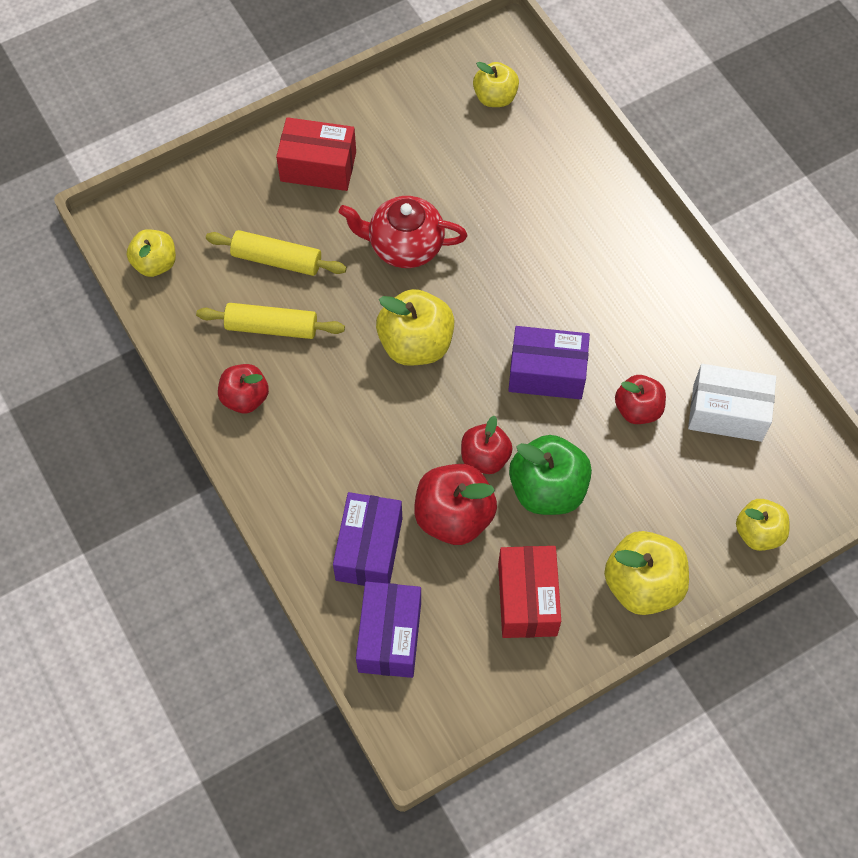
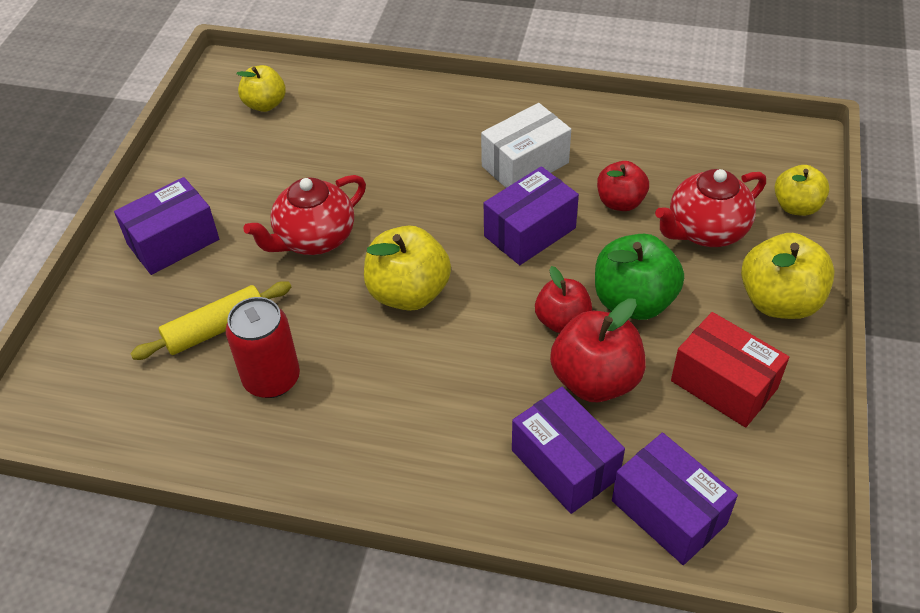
camera: 45 degrees left, 15 degrees down
yellow apple [127,229,176,277] -> none
yellow rolling pin [196,303,345,339] -> red can [226,297,300,398]
red apple [218,364,269,413] -> none
red box [276,117,356,191] -> purple box [114,177,219,275]
white box [688,364,776,442] -> white box moved to [481,103,571,188]
none -> red teapot [655,169,766,247]

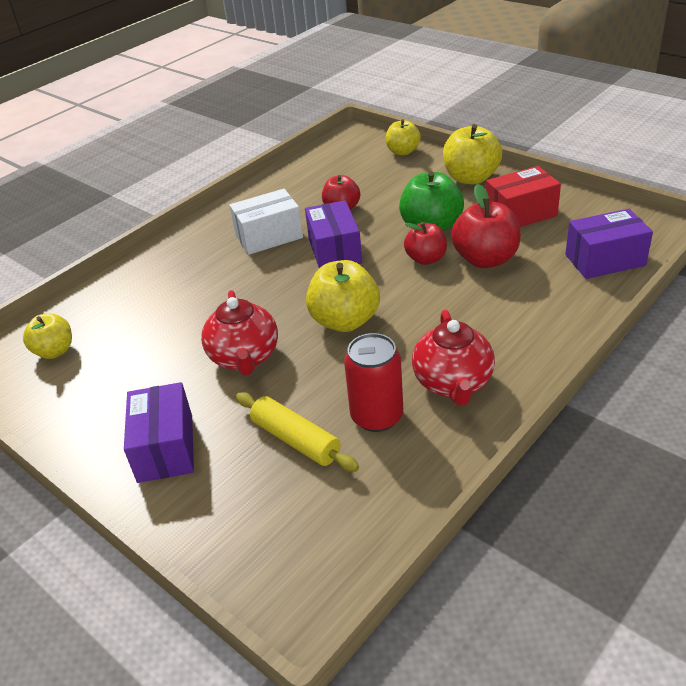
camera: 60 degrees left, 10 degrees down
yellow rolling pin [130,281,291,360] -> yellow rolling pin turned 45 degrees counterclockwise [236,393,359,472]
white box [481,103,571,188] -> white box turned 75 degrees clockwise [230,189,303,255]
purple box [512,387,625,514] -> none
red teapot [655,169,766,247] -> red teapot moved to [412,310,495,406]

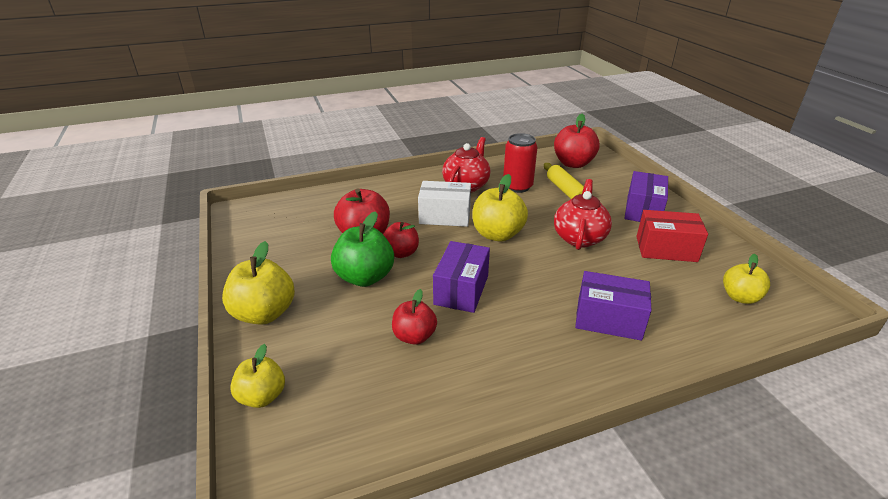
camera: 155 degrees left, 5 degrees down
white box [230,189,303,255] -> white box moved to [418,181,471,227]
red box [486,166,561,227] -> red box moved to [636,210,708,262]
purple box [565,209,653,279] -> purple box moved to [575,271,652,341]
none -> red apple [554,114,600,168]

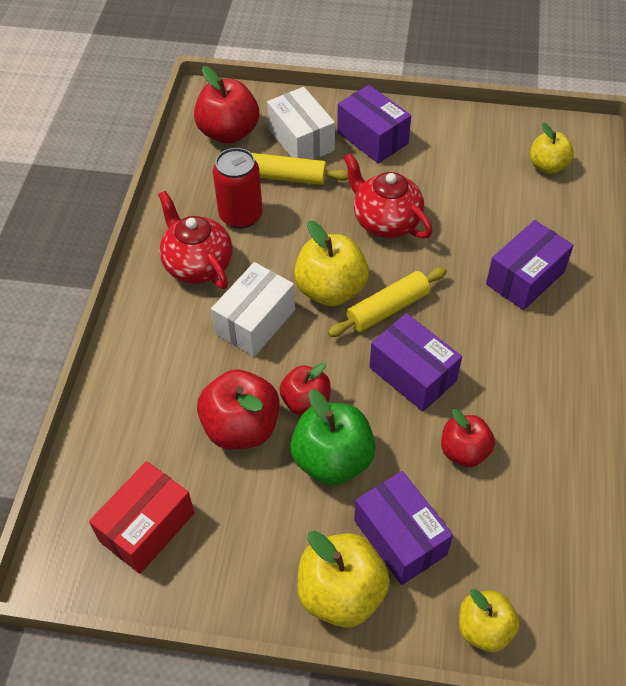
camera: 60 degrees left, 20 degrees up
red box [636,210,708,262] -> red box moved to [89,461,195,574]
none -> white box [267,87,335,160]
none -> yellow rolling pin [328,267,447,337]
none -> purple box [354,471,453,585]

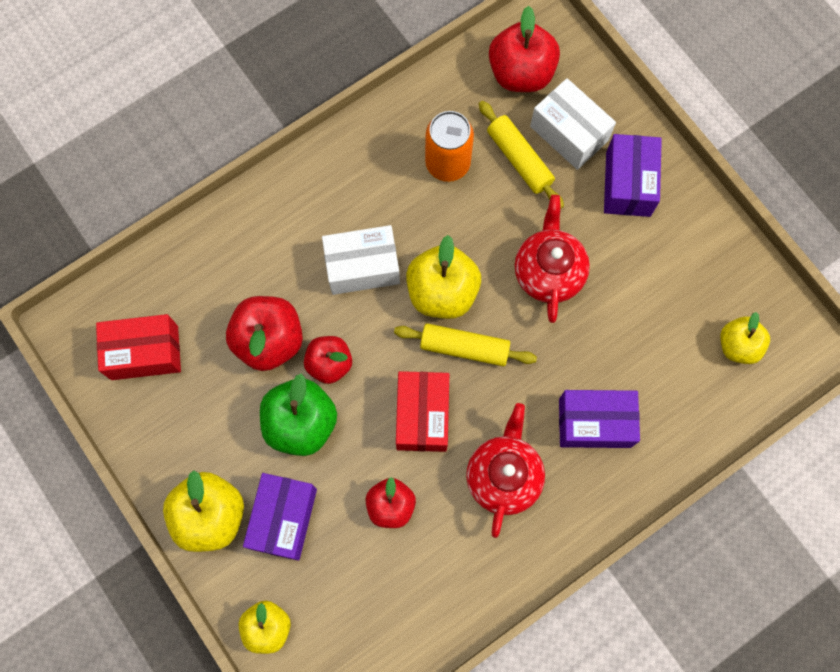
camera: 45 degrees right, 20 degrees up
red teapot [158,191,233,289] -> red teapot moved to [466,403,545,538]
red can [213,148,262,229] -> orange can [425,111,474,182]
white box [267,87,335,160] -> white box turned 60 degrees counterclockwise [530,78,616,170]
purple box [369,313,462,412] -> red box [396,371,449,452]

